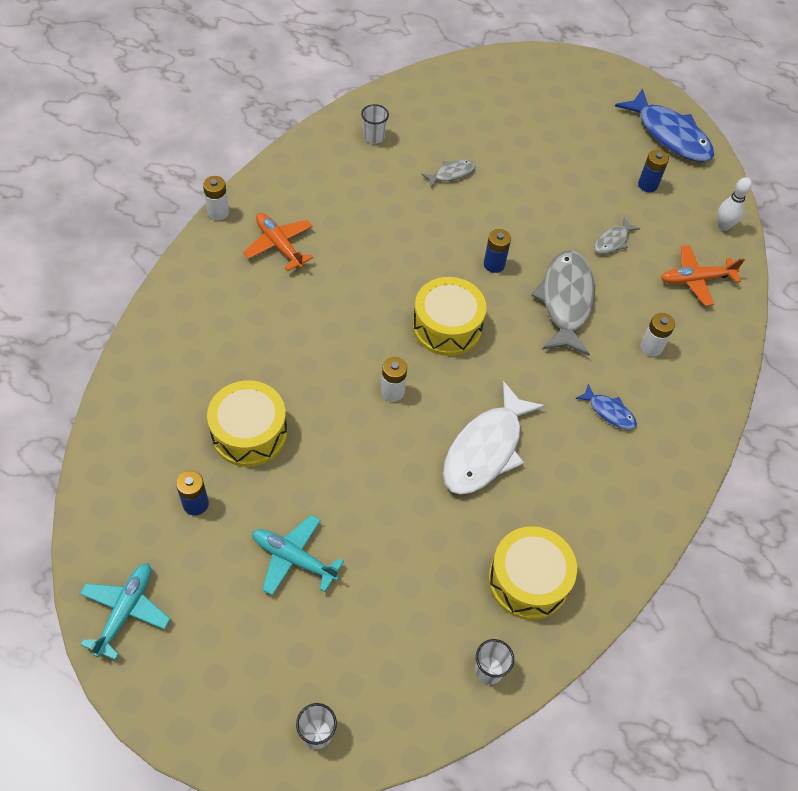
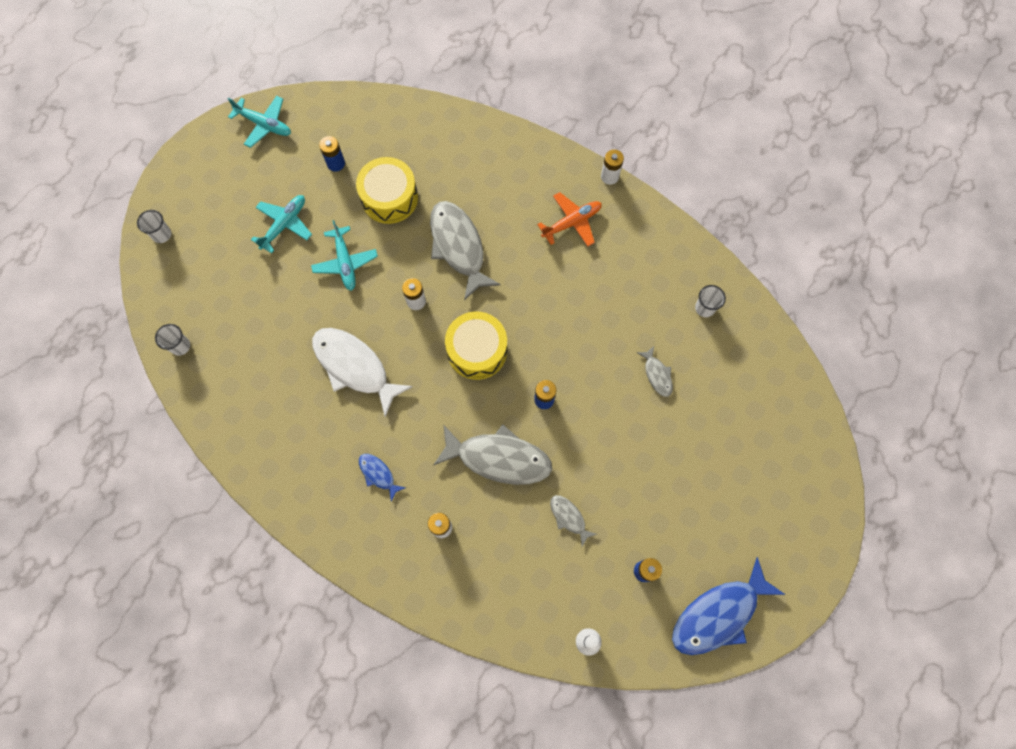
camera: 100 degrees right, 15 degrees up
yellow drum [488,526,577,620] -> none
blue fish [575,383,637,429] -> blue fish turned 90 degrees clockwise [359,454,406,502]
orange plane [661,245,745,306] -> none
none -> turquoise plane [311,220,378,291]
none -> grey fish [430,201,501,300]

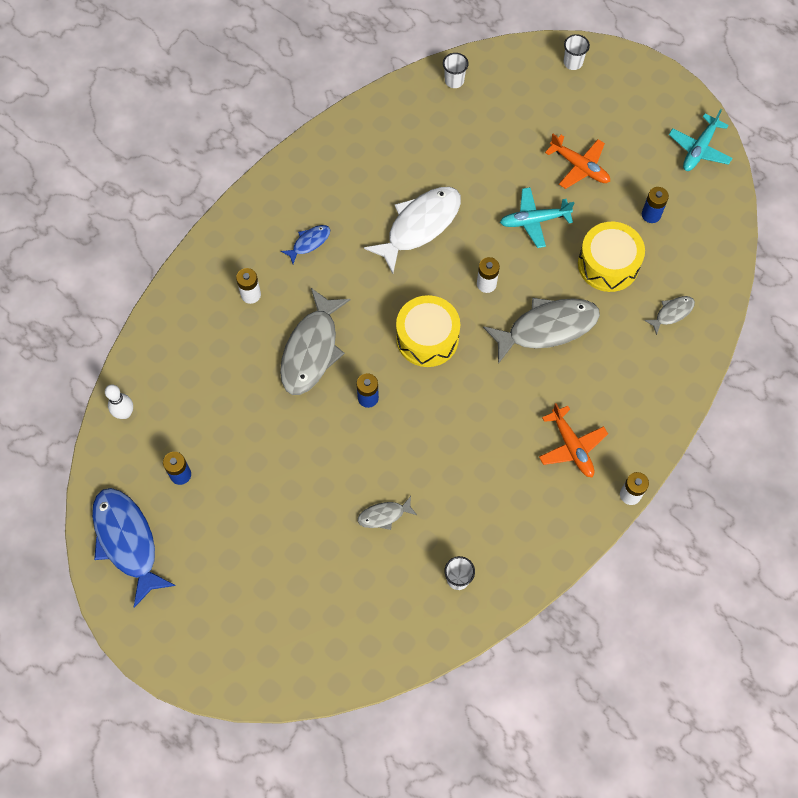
camera: 95 degrees right, 5 degrees down
turquoise plane [251,195,312,253] -> orange plane [545,134,610,189]
grey fish [550,495,597,547] -> grey fish moved to [644,296,695,335]

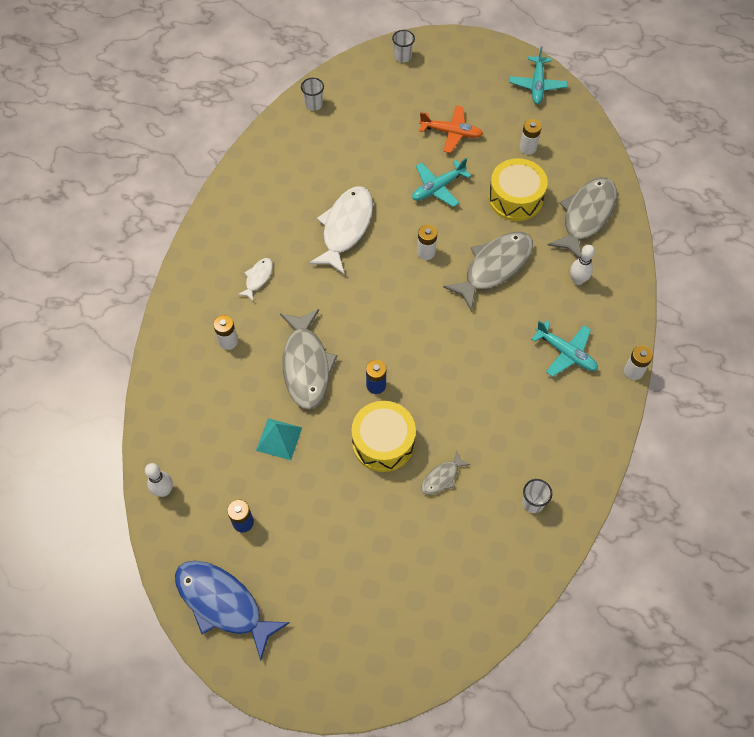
camera: 25 degrees left, 5 degrees down
blue fish [281,225,330,264] -> white fish [237,258,273,302]
yellow drum [396,295,460,367] -> yellow drum moved to [352,401,416,472]
orange plane [539,403,608,477] -> turquoise plane [531,321,598,377]
blue battery [642,187,669,223] -> white battery [519,119,542,155]
grey fish [644,296,695,335] -> grey fish [547,177,617,258], size x2.09
none -> turquoise pyramid [256,418,302,460]
none -> white bowling pin [570,245,595,285]

